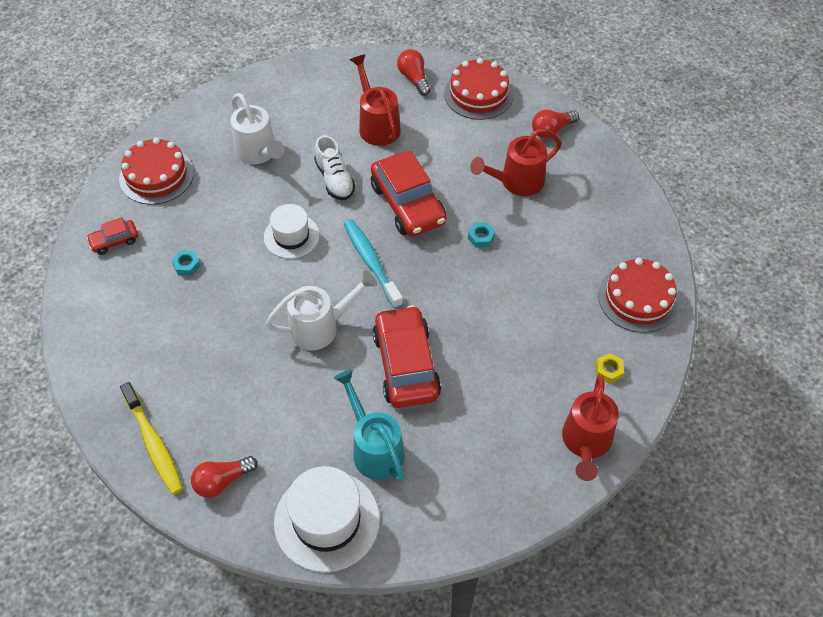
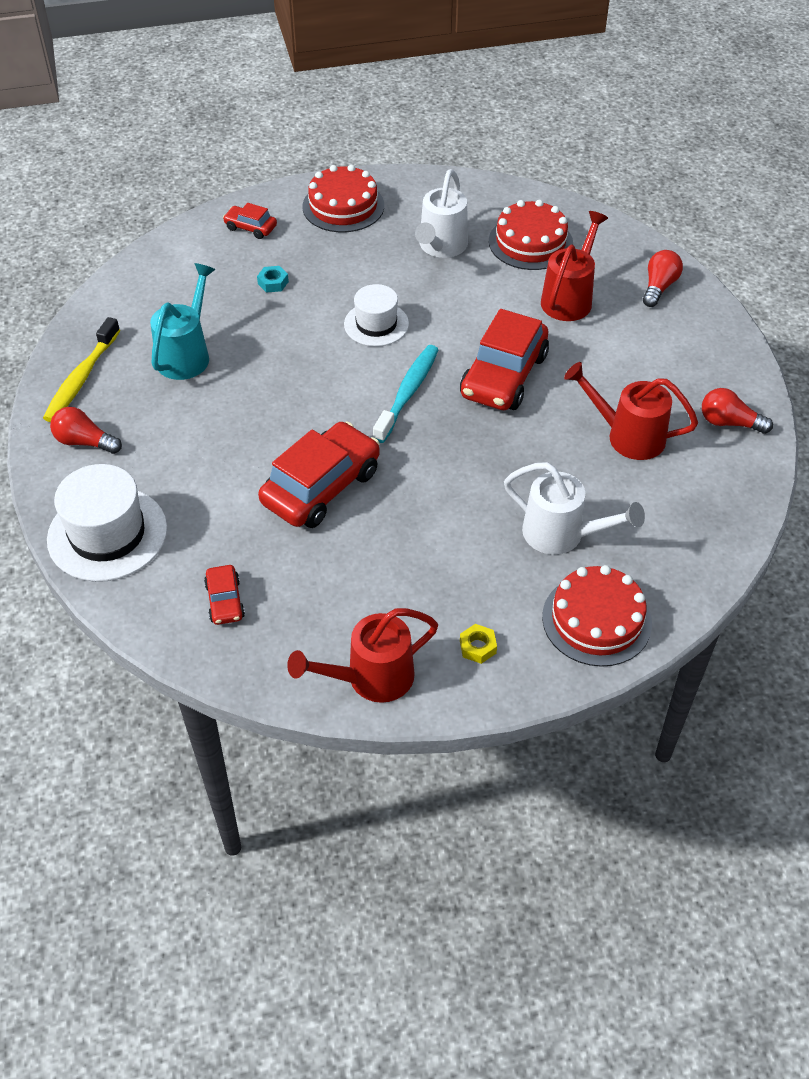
camera: 50 degrees right, 5 degrees down
white watering can [266,271,377,350] -> white watering can moved to [504,462,645,555]
white shoe [314,135,355,200] -> none
turquoise watering can [334,369,405,482] -> turquoise watering can moved to [150,263,215,380]
red cake [444,58,514,120] -> red cake moved to [489,200,573,270]
turquoise nut [468,222,495,248] -> none
none -> red car [204,565,245,625]

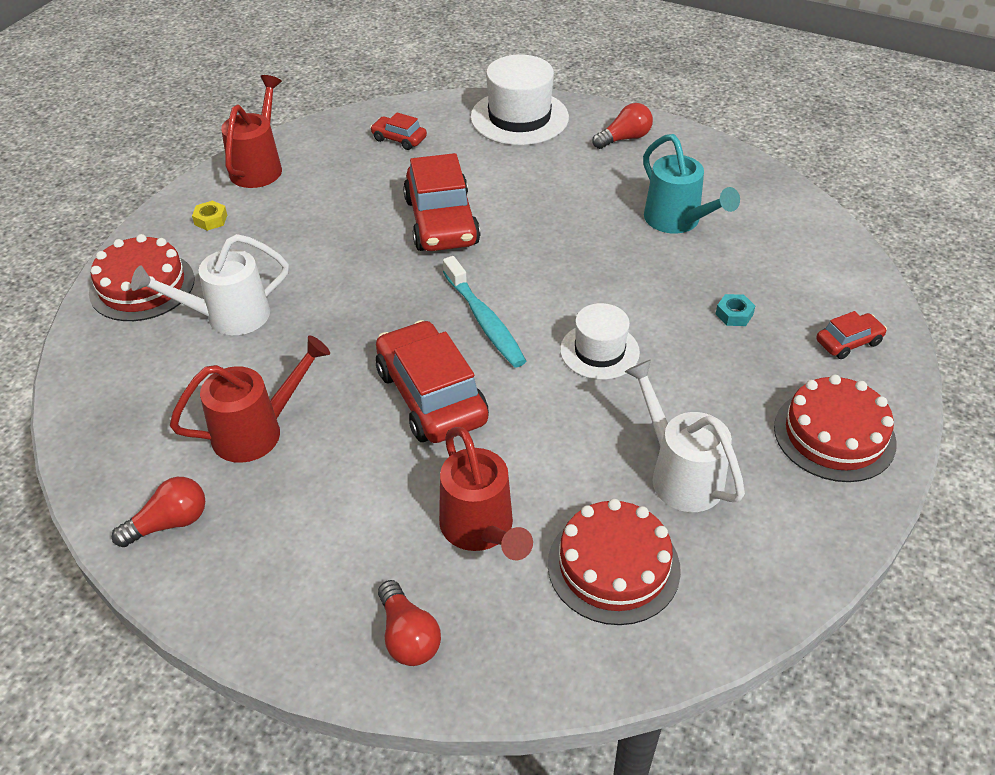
camera: 130 degrees right, 5 degrees down
yellow toothbrush [43,317,120,422] -> none

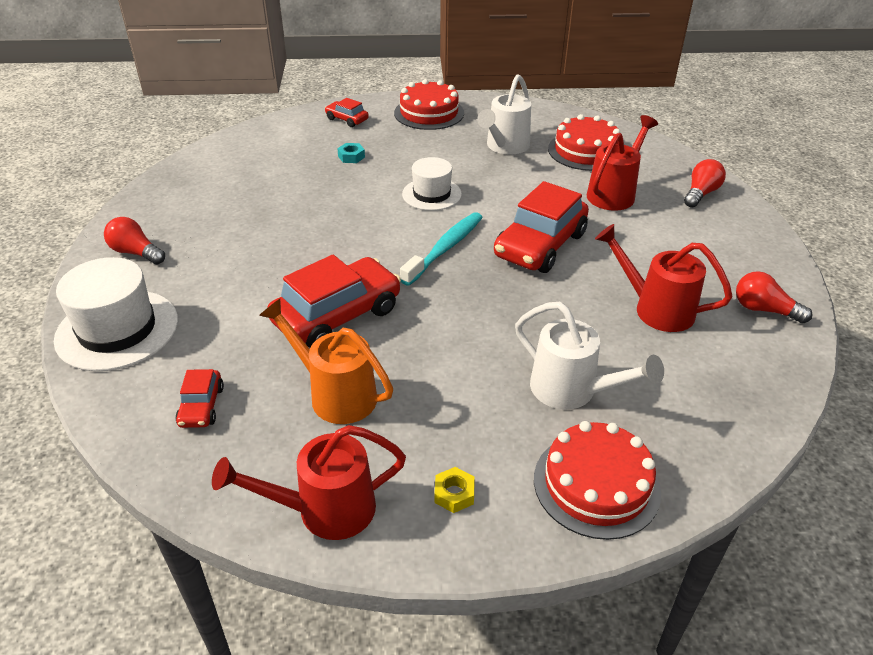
camera: 120 degrees left, 5 degrees down
turquoise watering can [643,134,740,234] -> none
none -> orange watering can [259,299,393,424]

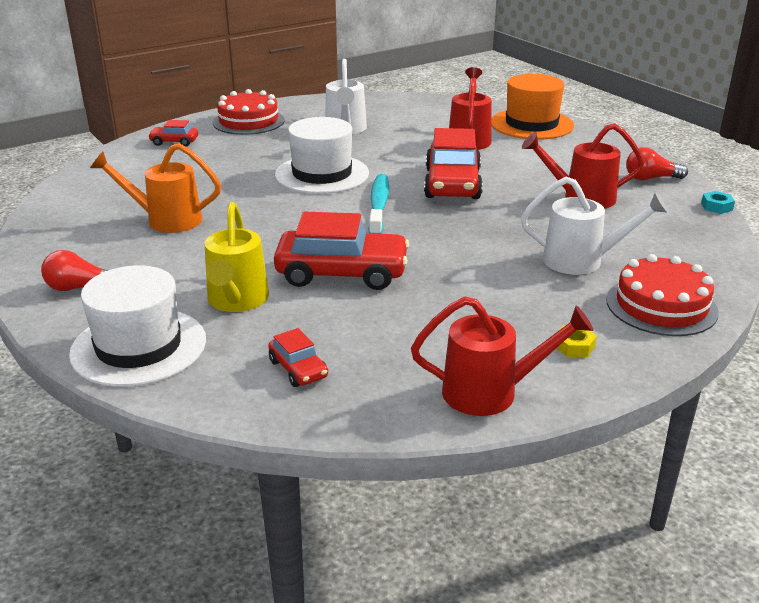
camera: 30 degrees left, 10 degrees down
red watering can [212,425,406,540] -> red watering can turned 135 degrees counterclockwise [411,296,594,416]
orange watering can [259,299,393,424] -> orange watering can moved to [90,143,221,233]
red car [267,255,401,348] -> red car turned 75 degrees clockwise [274,212,409,290]
turquoise nut [337,143,365,163] -> turquoise nut moved to [701,191,735,214]
white hat [402,157,462,211] -> white hat [275,117,369,194], size x1.59
red cake [548,114,621,171] -> none
red light bulb [684,159,726,207] -> orange hat [491,74,574,140]
none -> yellow watering can [205,202,269,312]

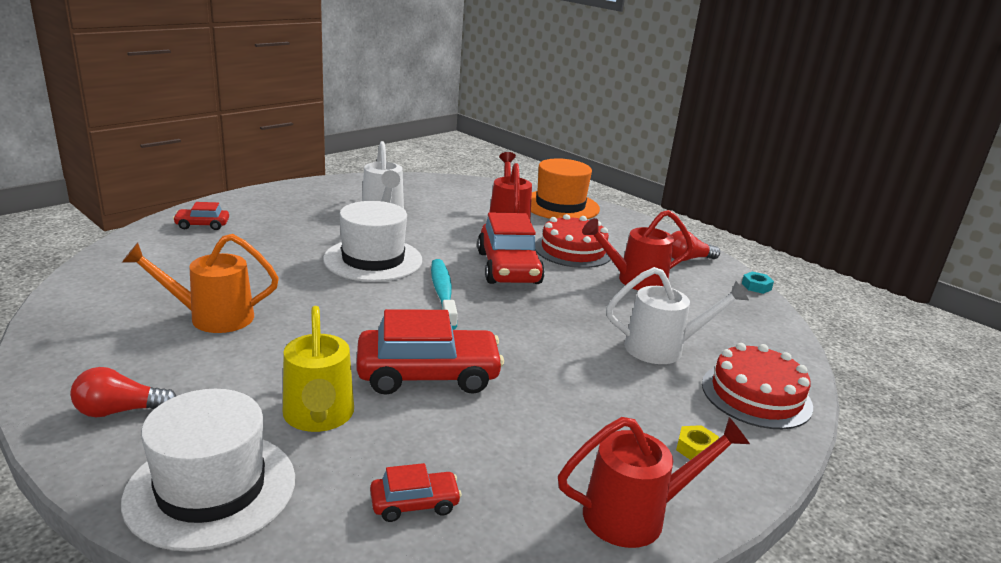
camera: 15 degrees left, 5 degrees down
red cake [213,89,285,135] -> red cake moved to [535,214,611,268]
red car [268,328,328,387] -> red car turned 60 degrees counterclockwise [370,463,462,522]

